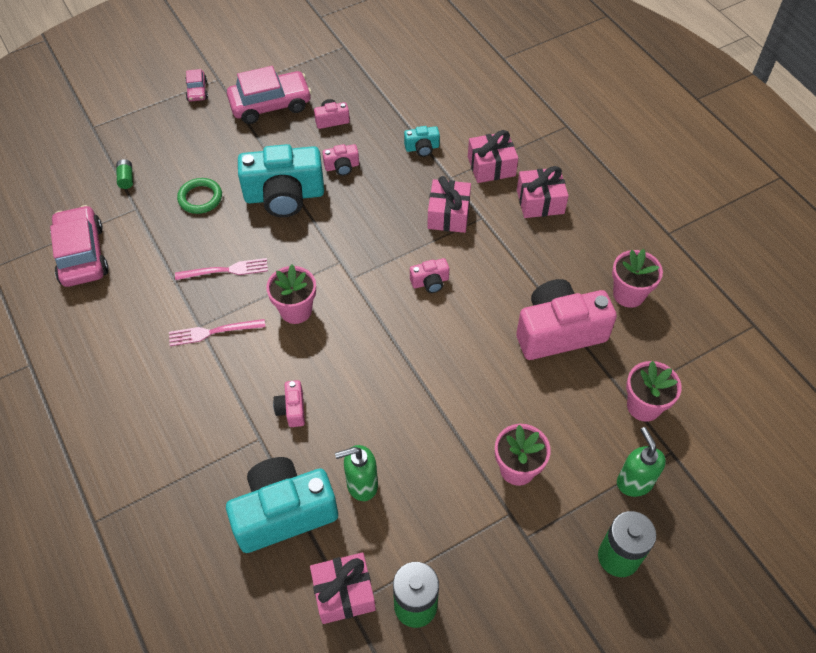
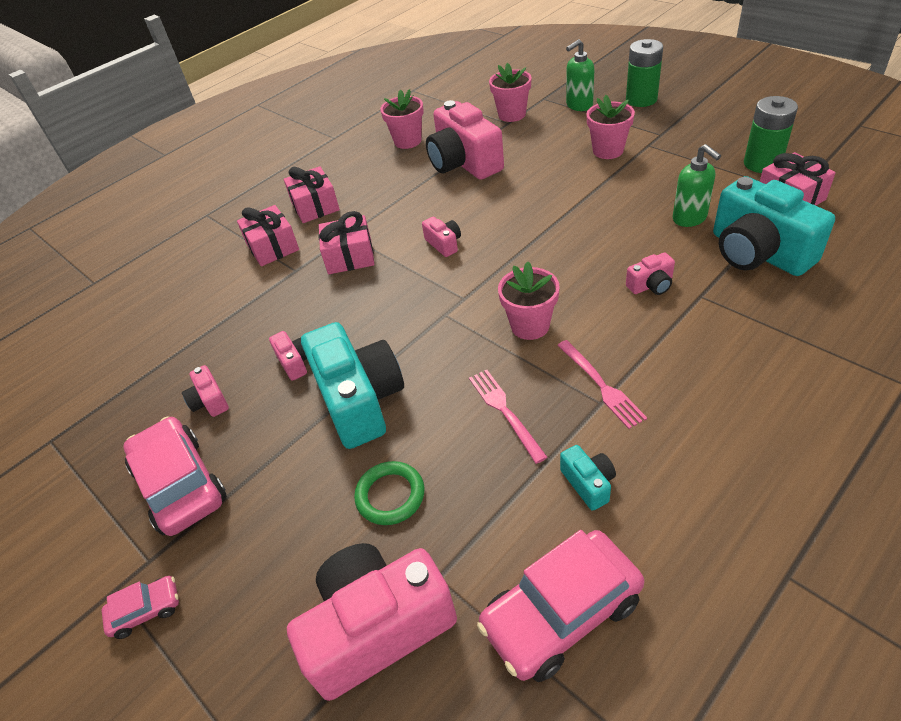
camera: 100 degrees left, 10 degrees down
green battery [116,159,133,189] -> pink camera [287,543,457,701]
turquoise camera [404,126,440,157] -> turquoise camera moved to [560,445,616,511]

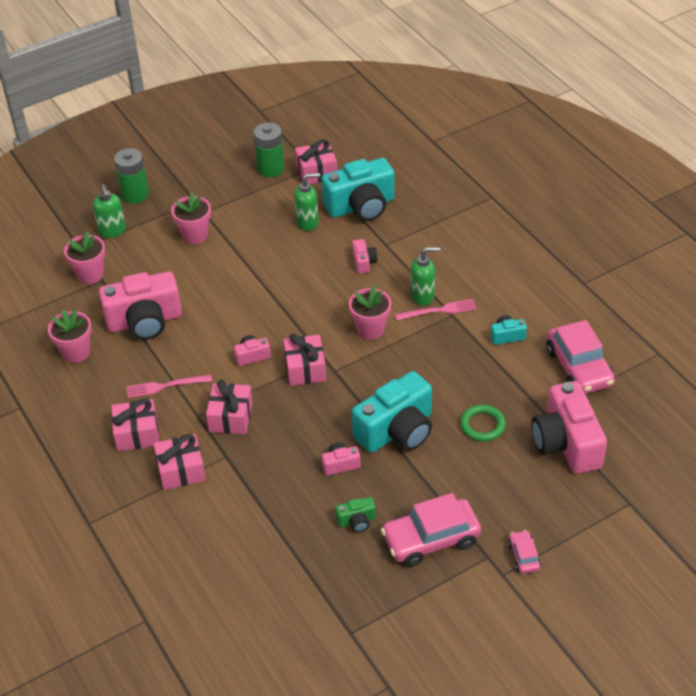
camera: 80 degrees left, 0 degrees up
pink camera [182,365,229,417] -> green camera [336,497,376,532]
turquoise camera [301,322,404,449] -> turquoise camera turned 150 degrees clockwise [352,371,432,453]
pink fork [469,370,548,464] -> pink fork moved to [126,375,212,398]
none -> pink gift [283,333,326,386]
none -> green soap dispenser [411,247,440,305]

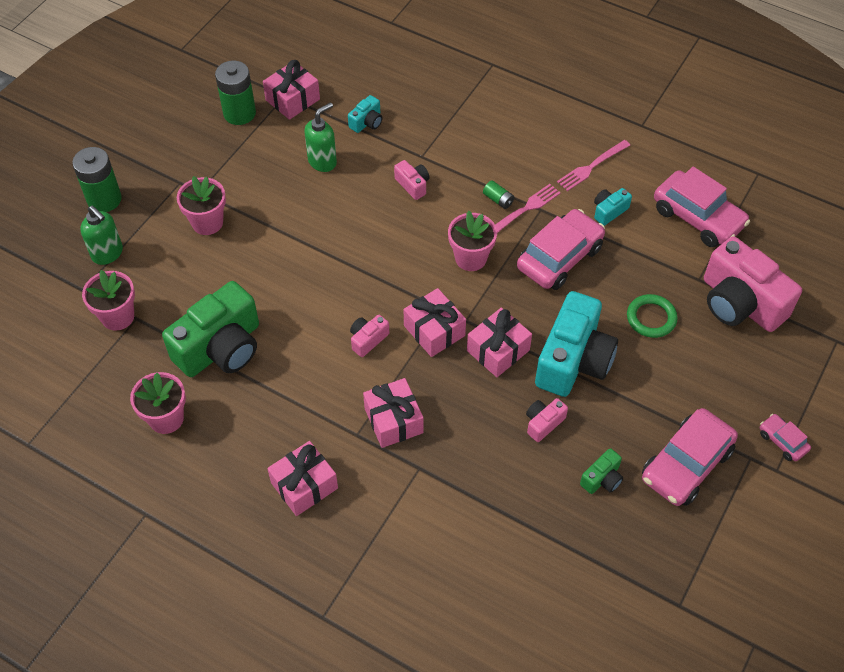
camera: 30 degrees left, 10 degrees up
pink camera [99,271,182,340] -> green camera [162,281,259,377]
pink fork [126,375,212,398] -> pink fork moved to [557,140,630,191]
pink gift [154,434,206,490] -> pink gift moved to [467,308,532,377]
turquoise camera [322,158,395,221] -> turquoise camera [348,95,383,133], size x0.44
green soap dispenser [411,247,440,305] -> green battery [483,180,514,209]
none -> pink car [517,209,605,290]

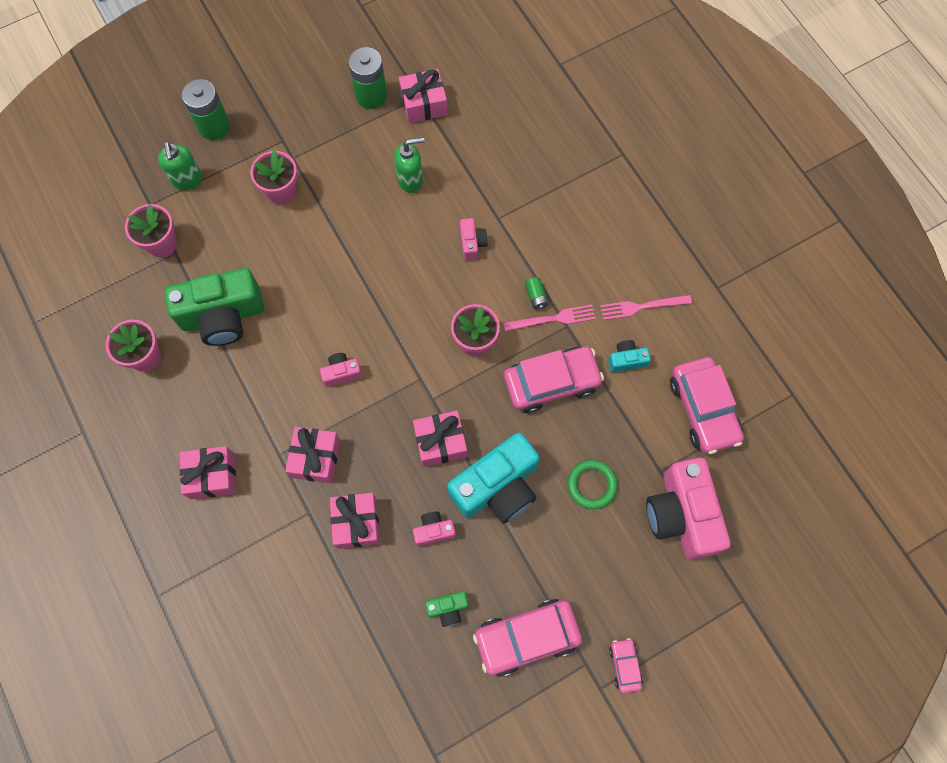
camera: 30 degrees right, 15 degrees up
turquoise camera [348,95,383,133] -> none
pink gift [404,288,466,357] -> pink gift moved to [330,493,380,549]

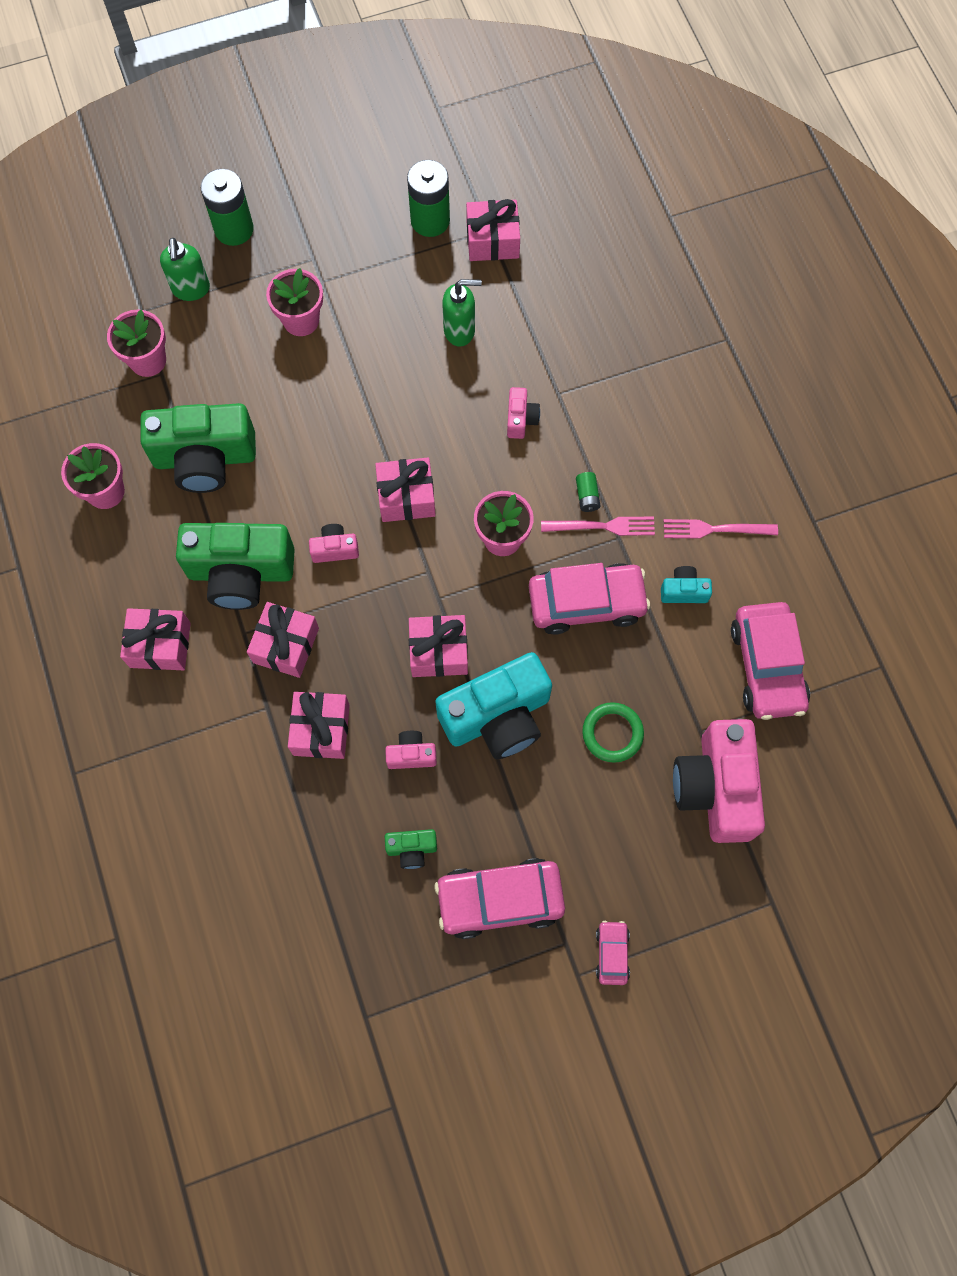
camera: 10 degrees right, 0 degrees up
none -> green camera [176,523,295,610]
none -> pink gift [375,458,436,522]

